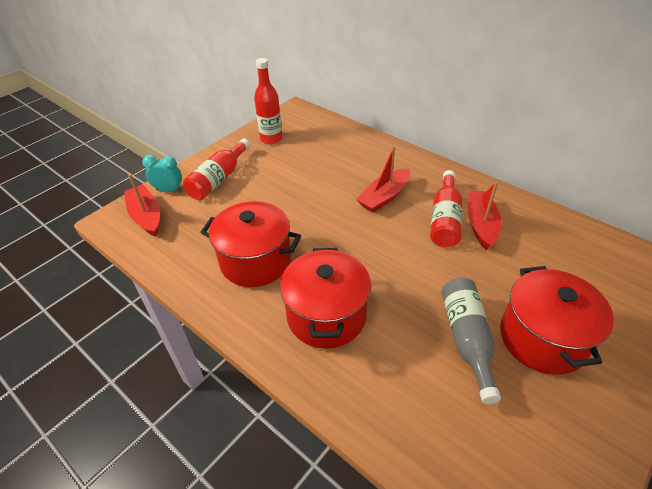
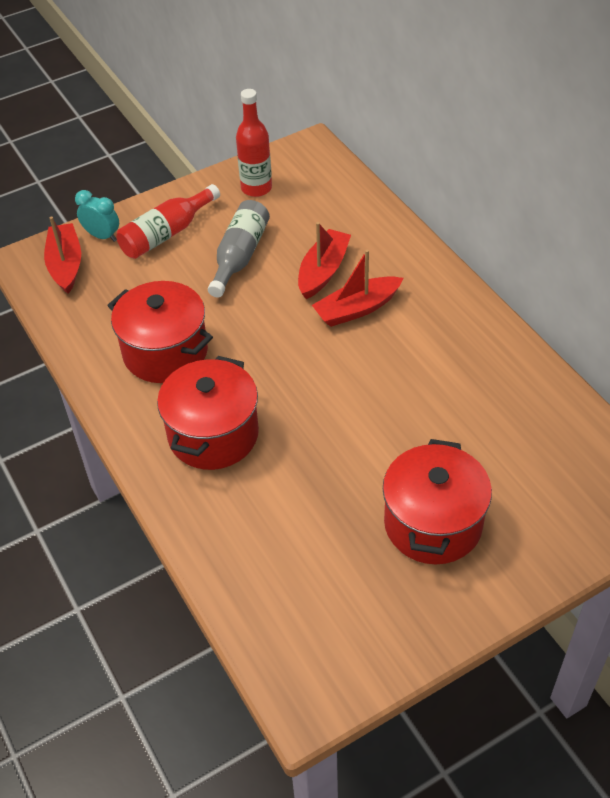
camera: 20 degrees right, 5 degrees up
red bottle [430,170,462,247] -> none
grey bottle [442,278,501,404] -> grey bottle moved to [208,200,270,298]
red boat [468,181,501,250] -> red boat moved to [298,222,351,299]

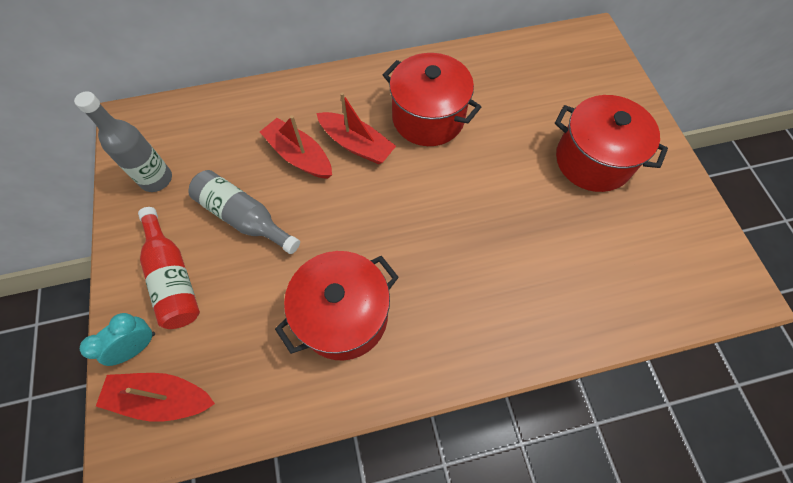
camera: 75 degrees left, 15 degrees up
red pot [157,356,259,470] -> red pot moved to [383,53,481,146]
red bottle [236,89,272,197] -> grey bottle [74,91,172,192]
red boat [312,250,403,327] -> red boat turned 45 degrees counterclockwise [317,92,396,164]

